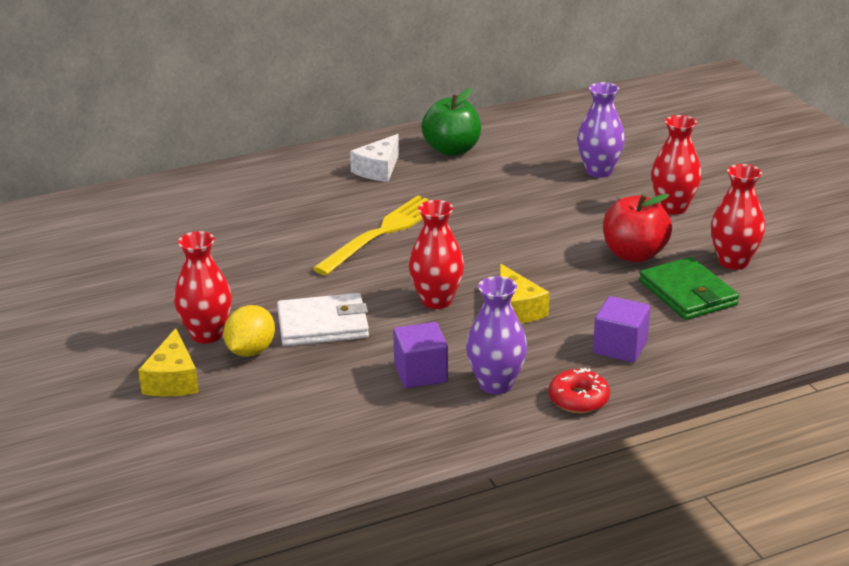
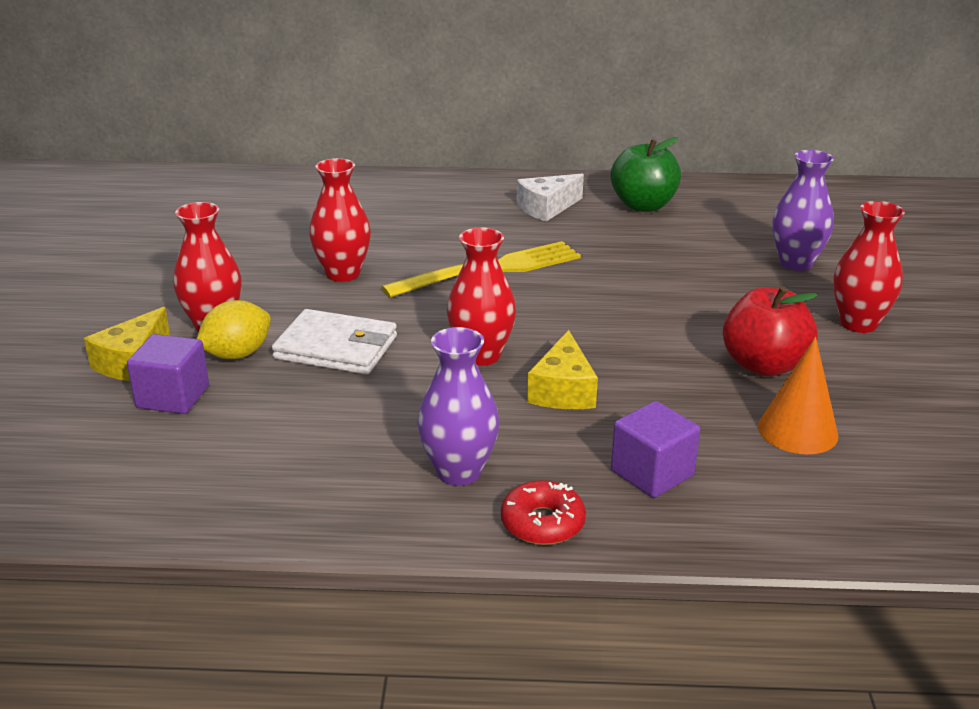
camera: 25 degrees right, 0 degrees up
purple cube [393,322,448,388] -> purple cube moved to [127,334,209,414]
green wallet [639,257,739,320] -> orange cone [758,337,839,454]
red vase [711,164,765,270] -> red vase moved to [309,158,371,282]

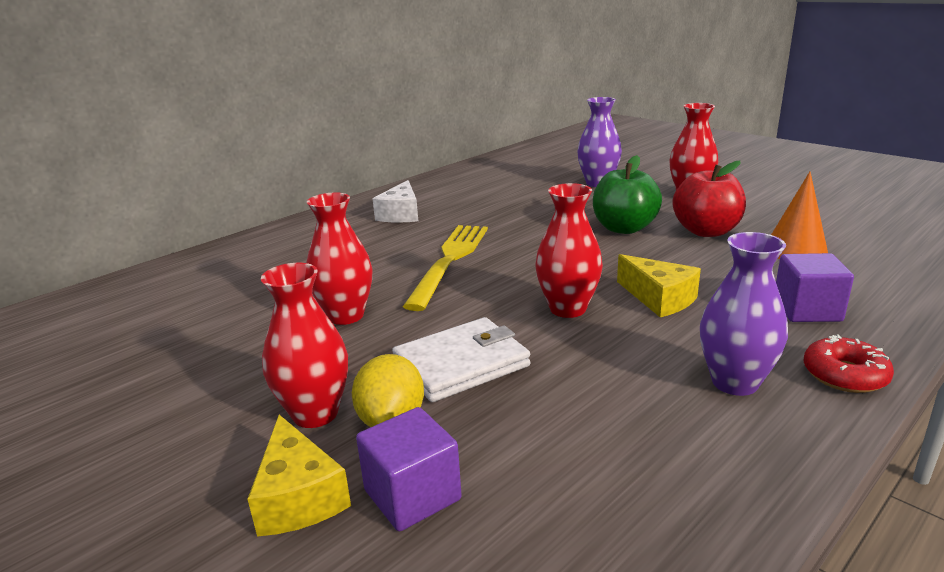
camera: 45 degrees left, 5 degrees down
green apple [611,137,681,212] -> green apple moved to [593,155,662,234]

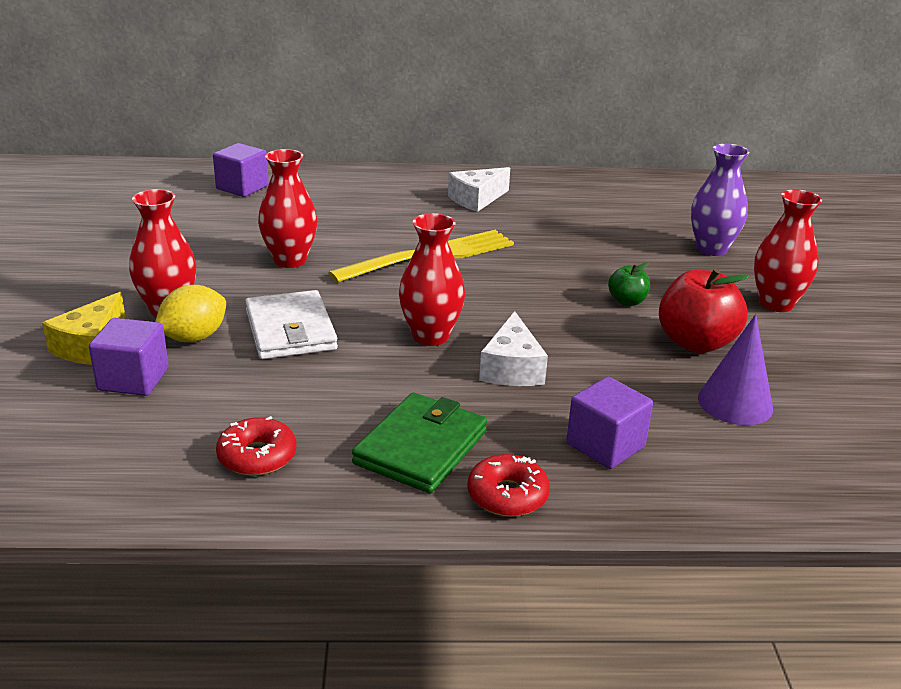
camera: 40 degrees right, 5 degrees up
white wallet [392,317,530,402] -> white wallet turned 60 degrees clockwise [245,290,338,359]
green apple [593,155,662,234] -> green apple [608,263,650,306], size x0.52
yellow cheese [617,254,701,317] -> white cheese [479,311,548,386]
purple vase [700,232,788,396] -> green wallet [352,393,487,493]
orange cone [771,172,828,259] -> purple cone [698,314,773,425]
none -> purple cube [213,143,269,197]
none -> red donut [216,416,296,476]

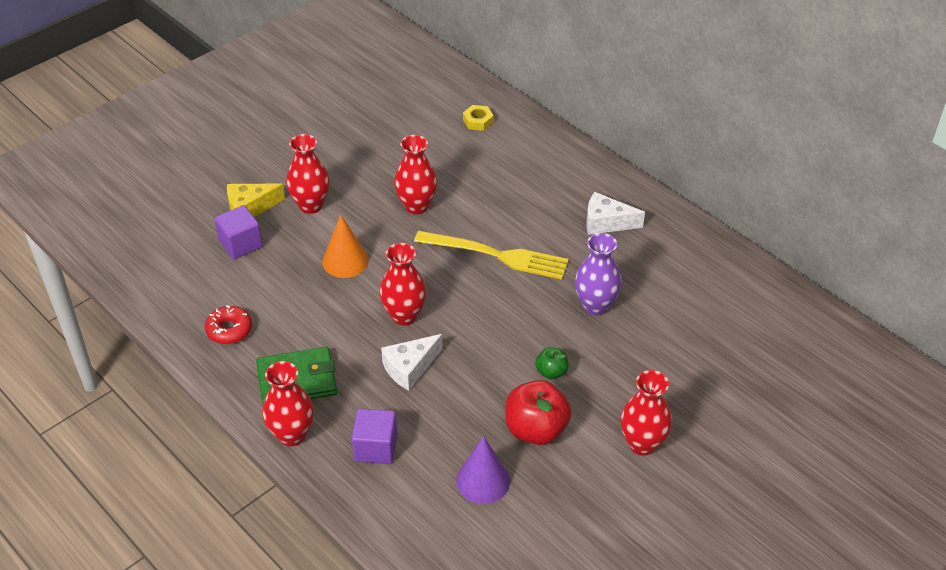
camera: 50 degrees right, 15 degrees up
yellow lemon [155,285,226,342] -> none
purple cube [213,143,269,197] -> yellow nut [463,105,494,131]
white wallet [245,290,338,359] -> orange cone [322,214,369,278]
red donut [468,454,550,517] -> red vase [262,361,314,447]
purple vase [691,144,749,256] -> purple vase moved to [575,233,622,315]

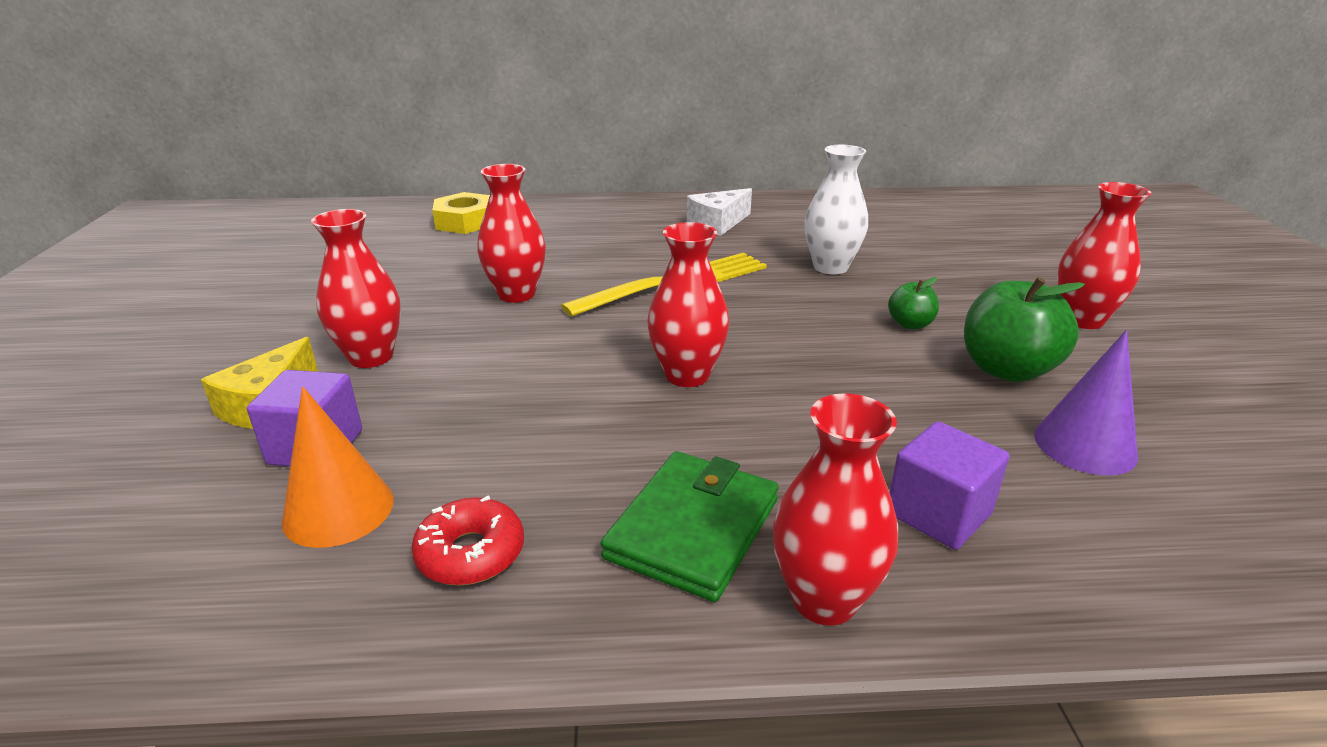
camera: 50 degrees left, 15 degrees down
orange cone [322,214,369,278] -> orange cone moved to [282,387,394,548]
white cheese [381,334,443,391] -> none
yellow nut [463,105,494,131] -> yellow nut [432,192,490,234], size x1.58
red apple [505,380,572,445] -> green apple [964,277,1085,382]
purple vase [575,233,622,315] -> white vase [805,145,868,274]

